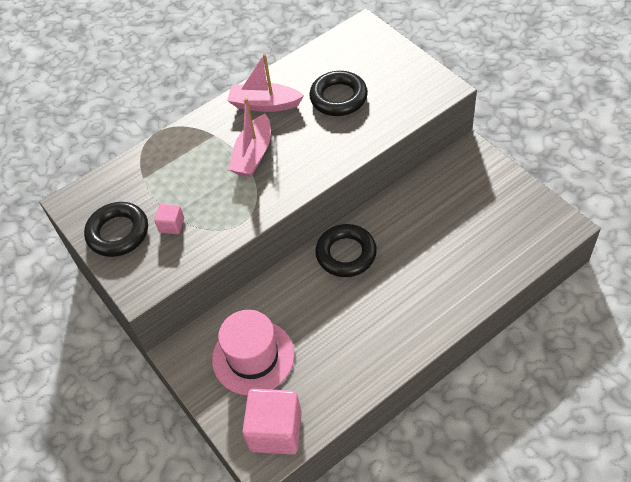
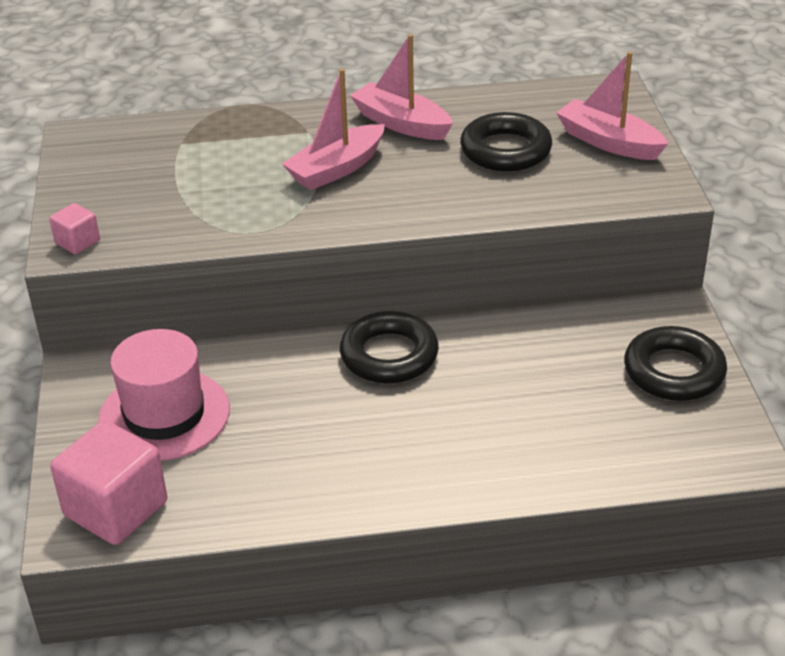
camera: 25 degrees right, 15 degrees down
black ring [84,202,148,257] -> black ring moved to [624,326,727,401]
pink cube [154,204,184,234] -> pink cube moved to [49,203,100,254]
none -> pink boat [556,52,668,160]

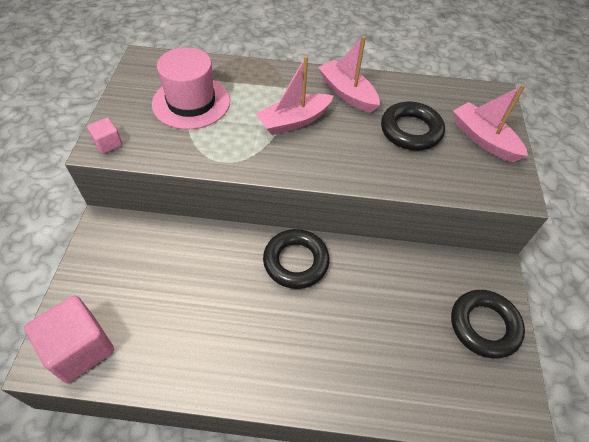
camera: 10 degrees right, 15 degrees up
pink hat [98,329,230,461] -> pink hat moved to [152,47,230,129]

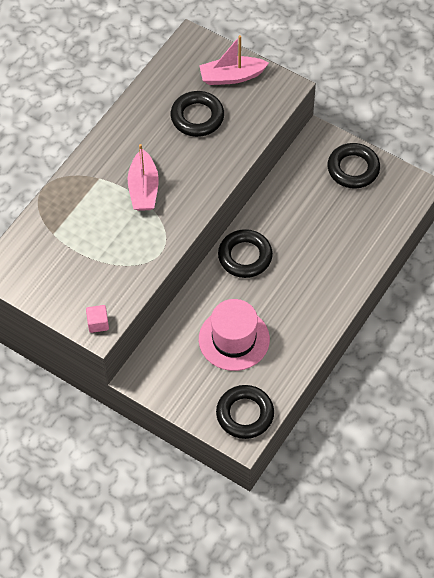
camera: 60 degrees left, 5 degrees up
pink cube [24,296,114,383] -> black ring [216,385,274,439]
pink hat [152,47,230,129] -> pink hat moved to [199,299,270,371]
pink boat [318,36,380,113] -> none

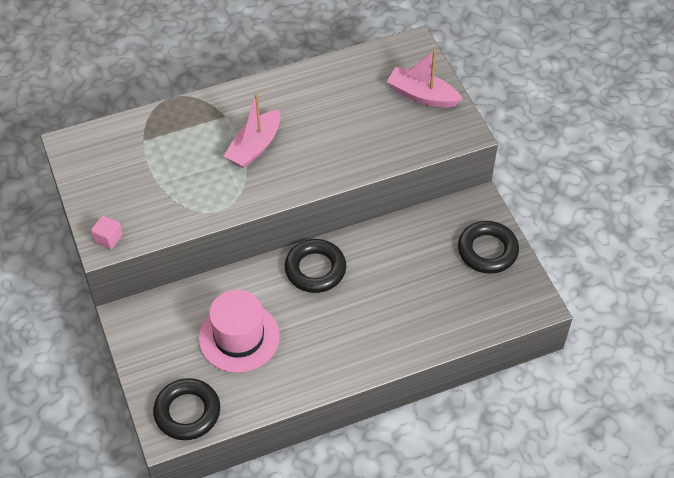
camera: 35 degrees right, 5 degrees down
black ring [171,91,224,137] -> none

